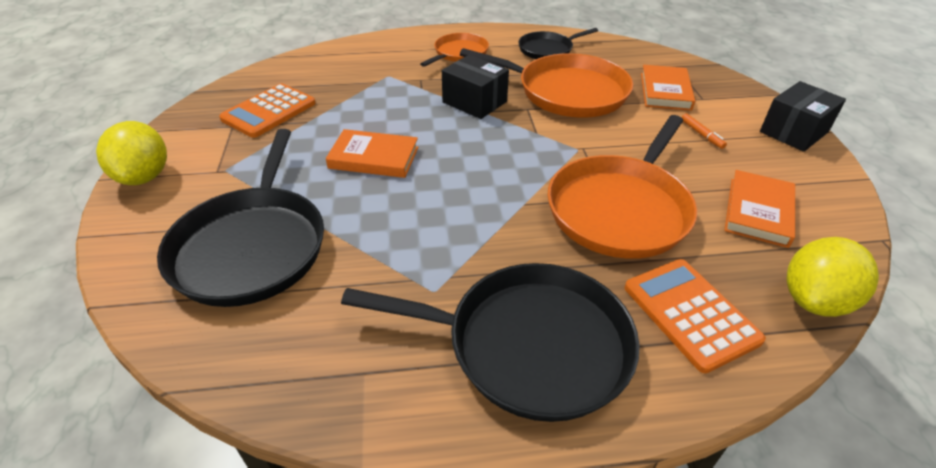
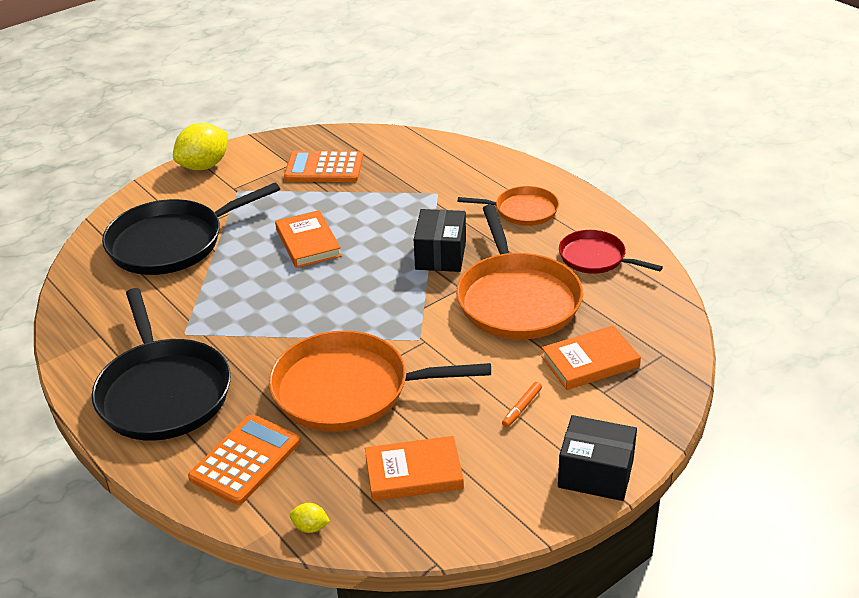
camera: 60 degrees right, 5 degrees down
black pan [518,28,598,59] -> red pan [559,230,663,274]
yellow lemon [786,237,879,317] -> yellow lemon [289,503,330,533], size x0.44

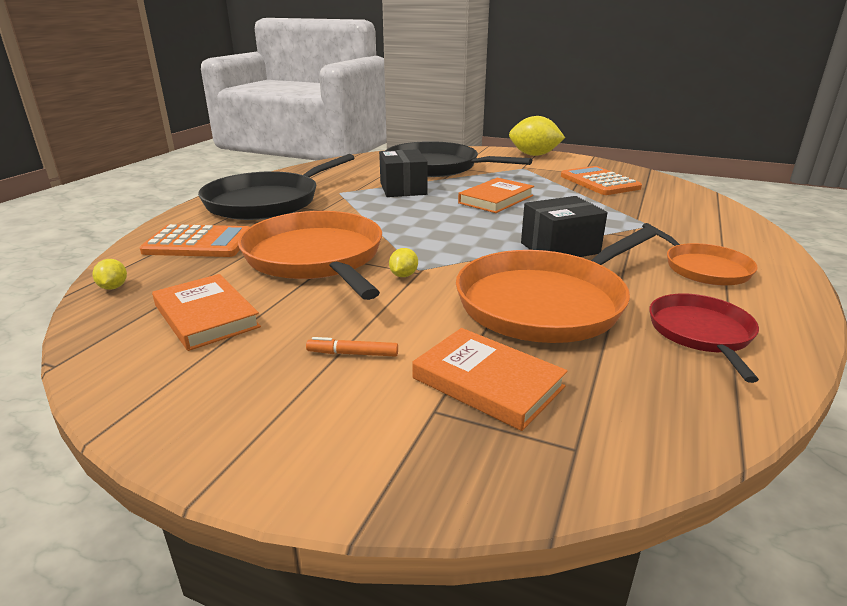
camera: 60 degrees right, 10 degrees down
black box [558,415,637,501] -> black box moved to [379,149,428,197]
none -> yellow lemon [389,248,418,277]

